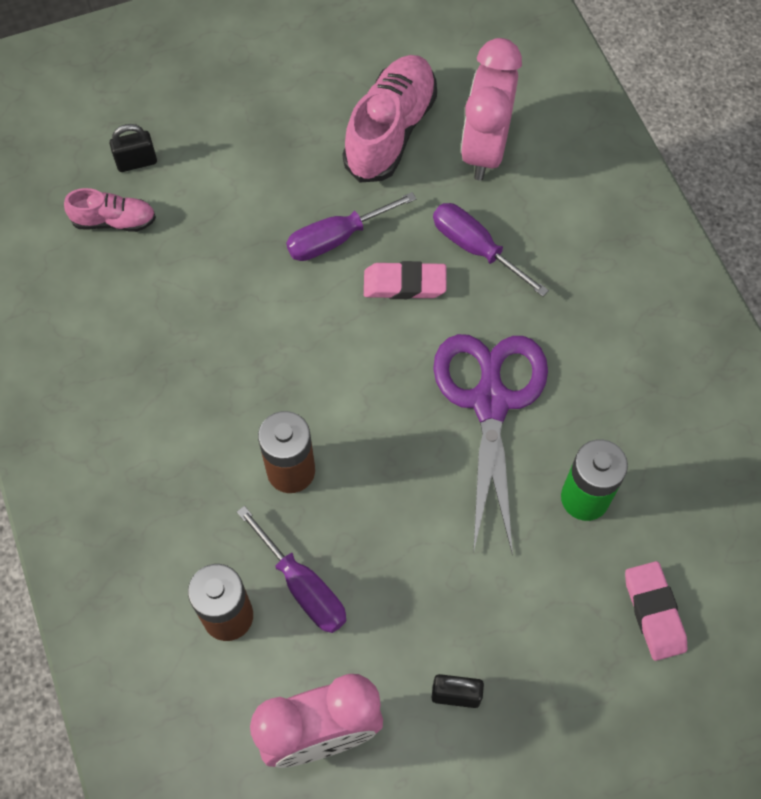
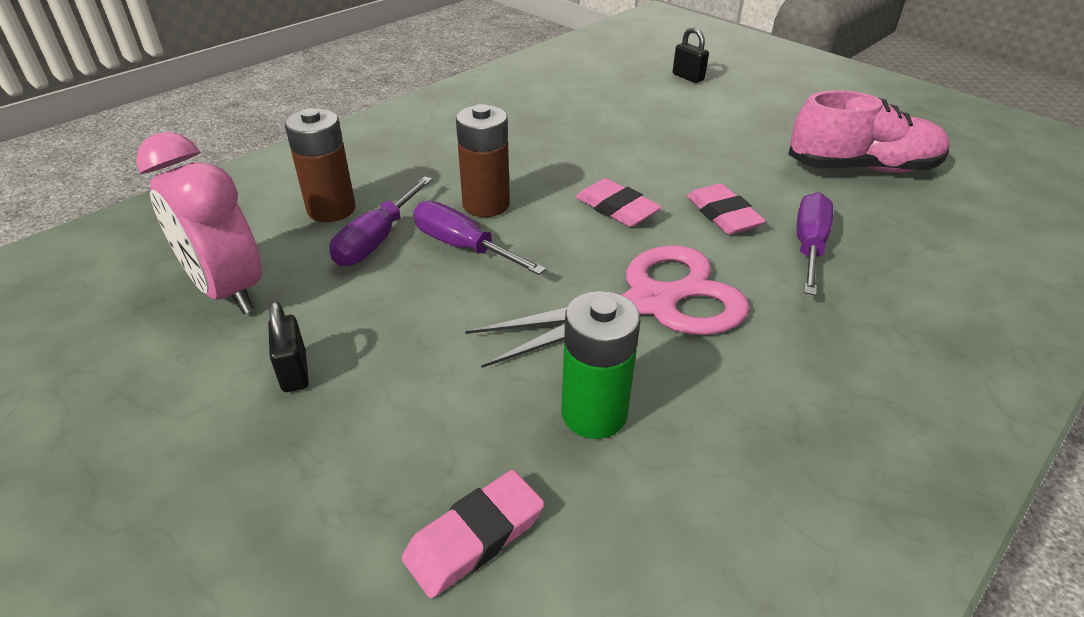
camera: 65 degrees right, 25 degrees down
pink shoe [64,188,156,232] -> none
purple screwdriver [286,192,417,261] -> purple screwdriver moved to [413,201,546,275]
purple scissors [433,334,548,555] -> pink scissors [465,246,750,368]
pink clock [461,38,522,180] -> none
none -> pink eraser [576,178,662,227]

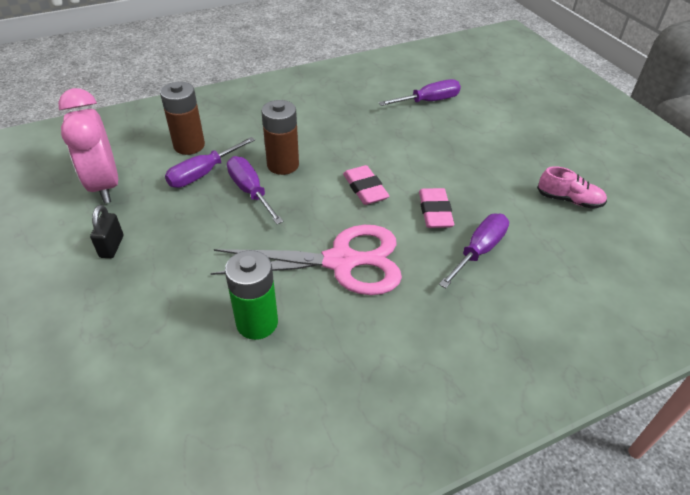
camera: 20 degrees right, 5 degrees up
pink eraser [402,470,545,598] -> none
black padlock [673,27,709,83] -> none
pink shoe [788,90,950,173] -> pink shoe [537,166,607,209], size x0.55
none -> purple screwdriver [379,79,461,106]

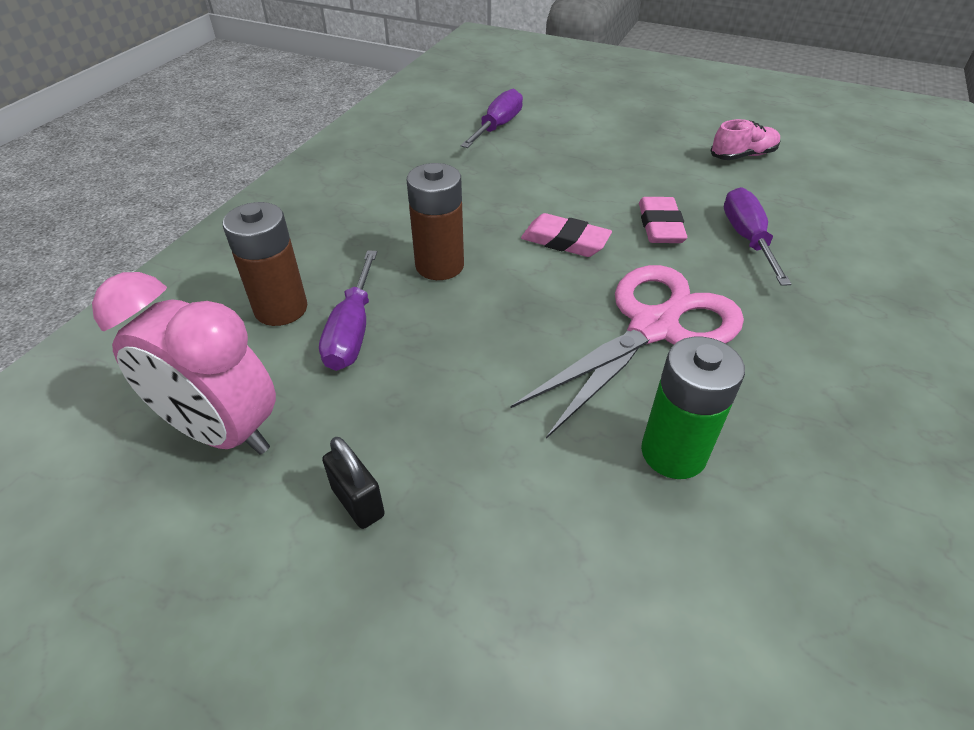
camera: 40 degrees left, 0 degrees up
purple screwdriver [227,156,283,224] -> none
pink eraser [419,188,454,228] -> pink eraser turned 45 degrees clockwise [639,197,687,243]

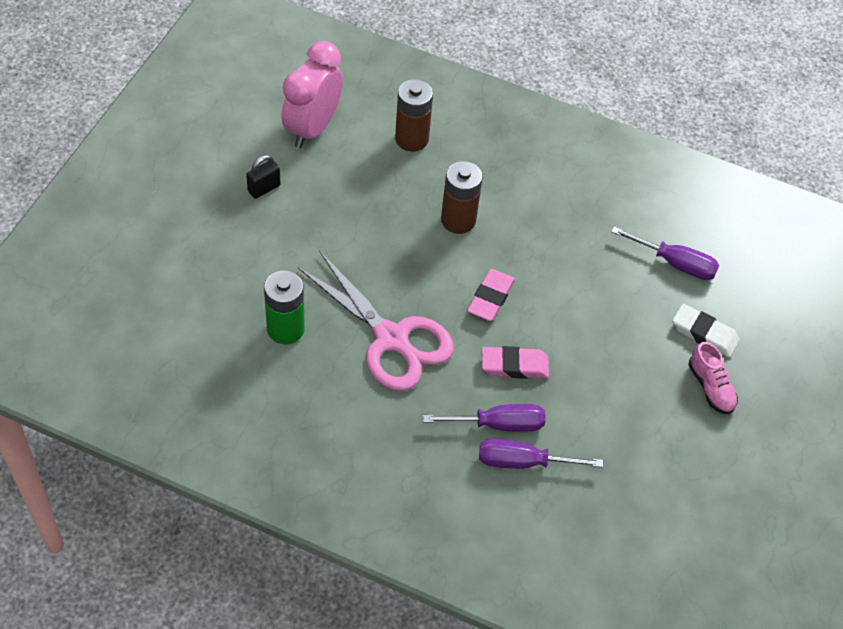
camera: 85 degrees right, 10 degrees up
purple screwdriver [319,250,377,371] -> purple screwdriver moved to [479,439,603,469]
pink shoe [711,119,780,160] -> pink shoe moved to [689,342,738,414]
none -> white eraser [672,304,740,357]

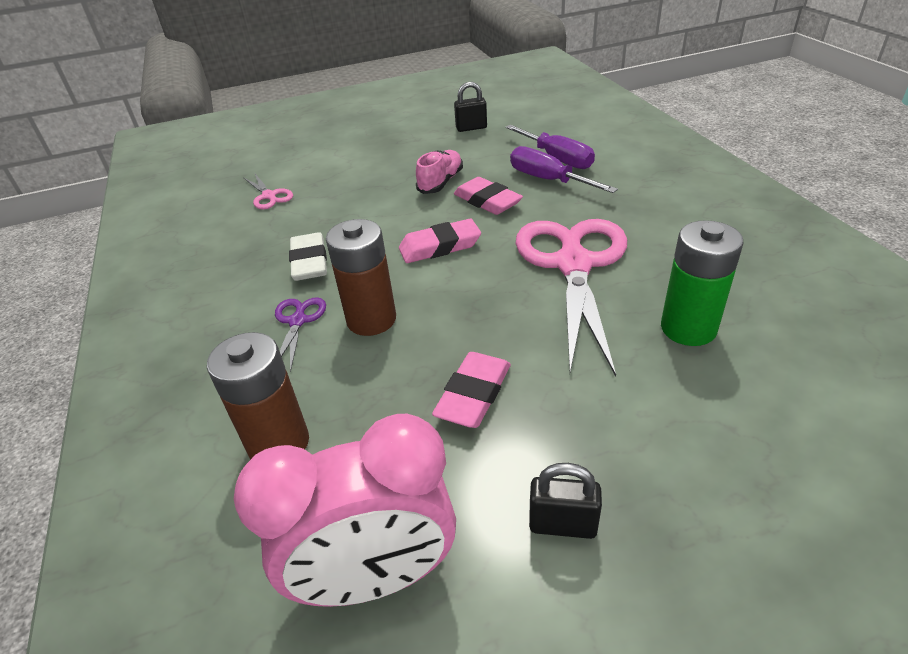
camera: 125 degrees left, 15 degrees down
purple screwdriver [611,227,719,280] -> pink scissors [243,174,293,209]
white eraser [672,304,740,357] -> white eraser moved to [289,232,327,281]
pink shoe [689,342,738,414] -> pink shoe moved to [416,150,463,194]
none -> purple scissors [275,297,326,372]
none -> pink eraser [432,352,511,428]
none -> black padlock [454,82,487,132]

